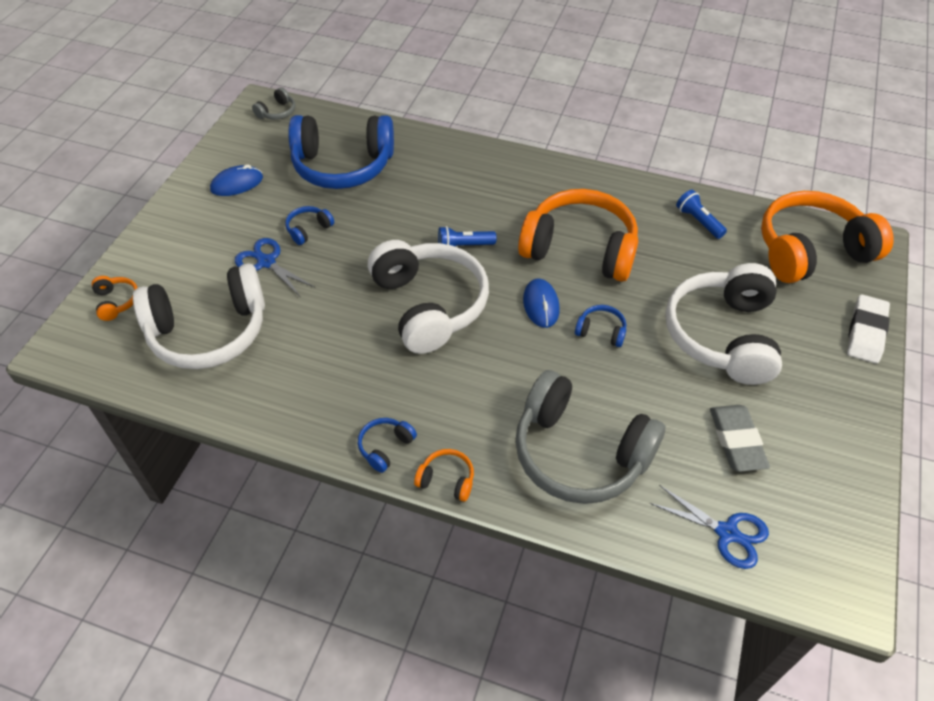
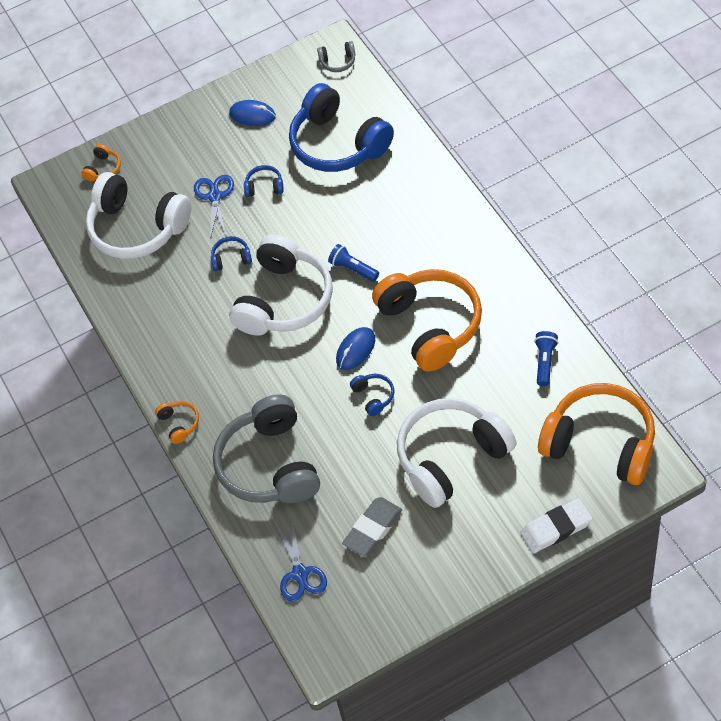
camera: 50 degrees right, 5 degrees up
blue headphones [358,418,417,473] -> blue headphones moved to [211,236,252,271]

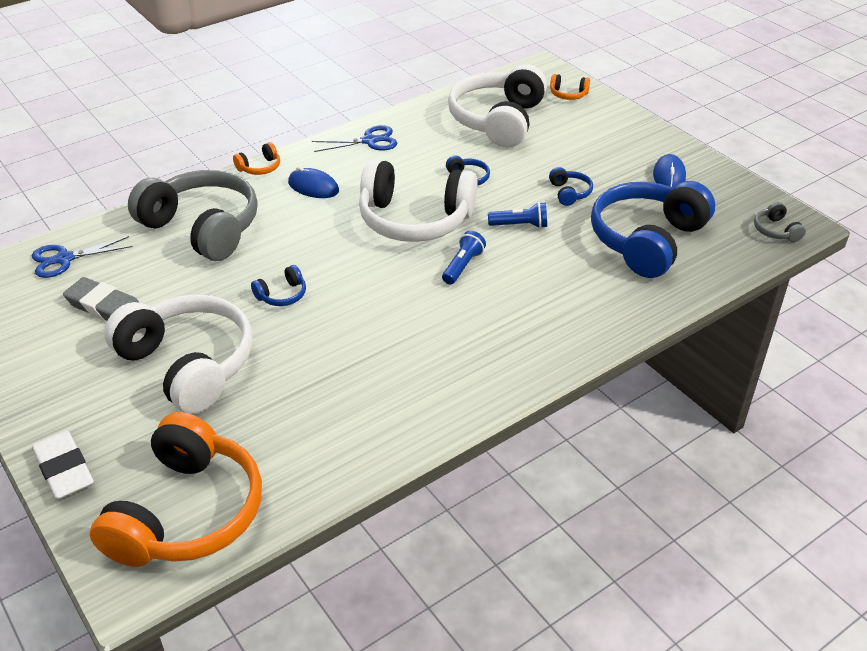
camera: 75 degrees right, 15 degrees down
blue scissors [194,175,234,239] -> blue scissors moved to [312,125,397,152]
grey headphones [213,394,320,503] -> grey headphones turned 60 degrees clockwise [128,170,258,261]
blue mouse [336,327,375,370] -> blue mouse moved to [288,166,339,198]
orange headphones [372,269,482,372] -> none
blue flashlight [534,331,559,386] -> blue flashlight moved to [488,202,547,228]

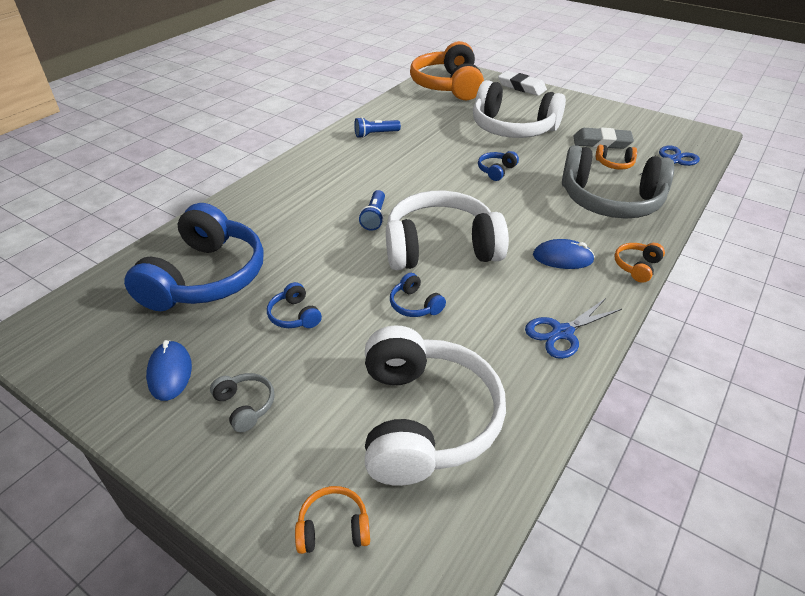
camera: 160 degrees right, 0 degrees up
blue flashlight [488,202,547,228] -> blue flashlight moved to [354,117,401,138]
grey headphones [754,202,806,242] -> grey headphones moved to [210,373,275,433]
none -> orange headphones [596,145,637,170]

